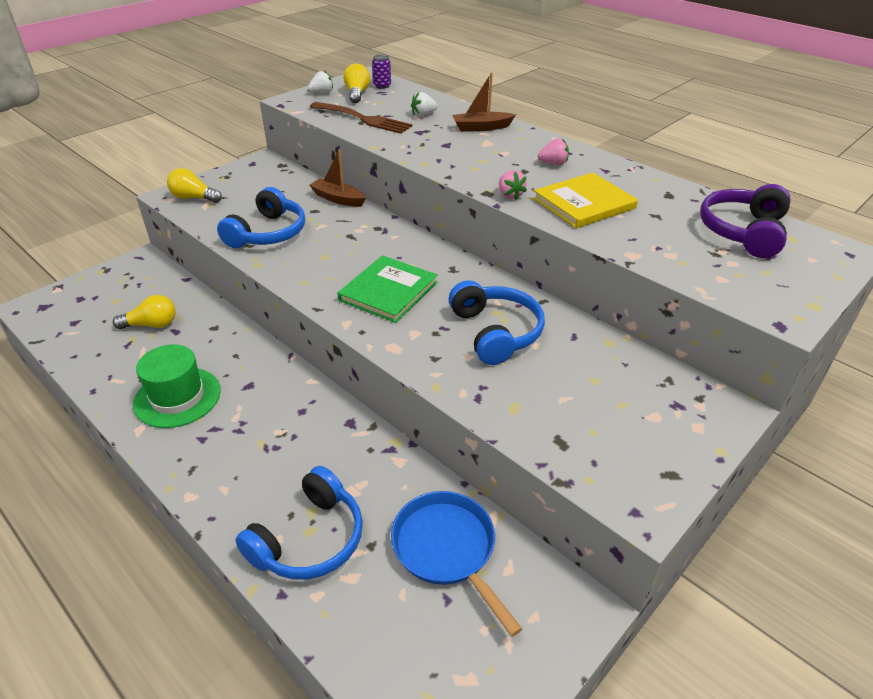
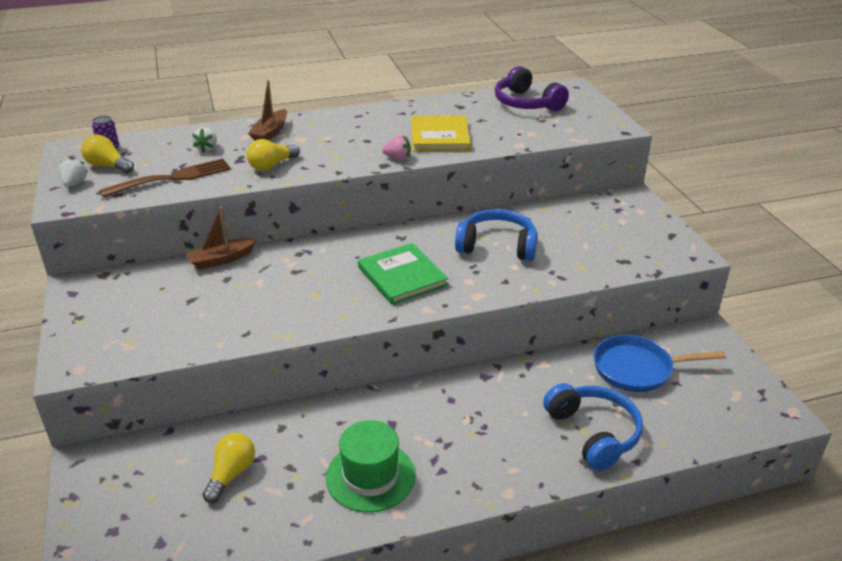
camera: 60 degrees left, 5 degrees down
yellow light bulb [167,168,222,203] -> yellow light bulb moved to [246,139,300,171]
blue headphones [217,187,305,248] -> none
pink strawberry [538,138,569,165] -> none

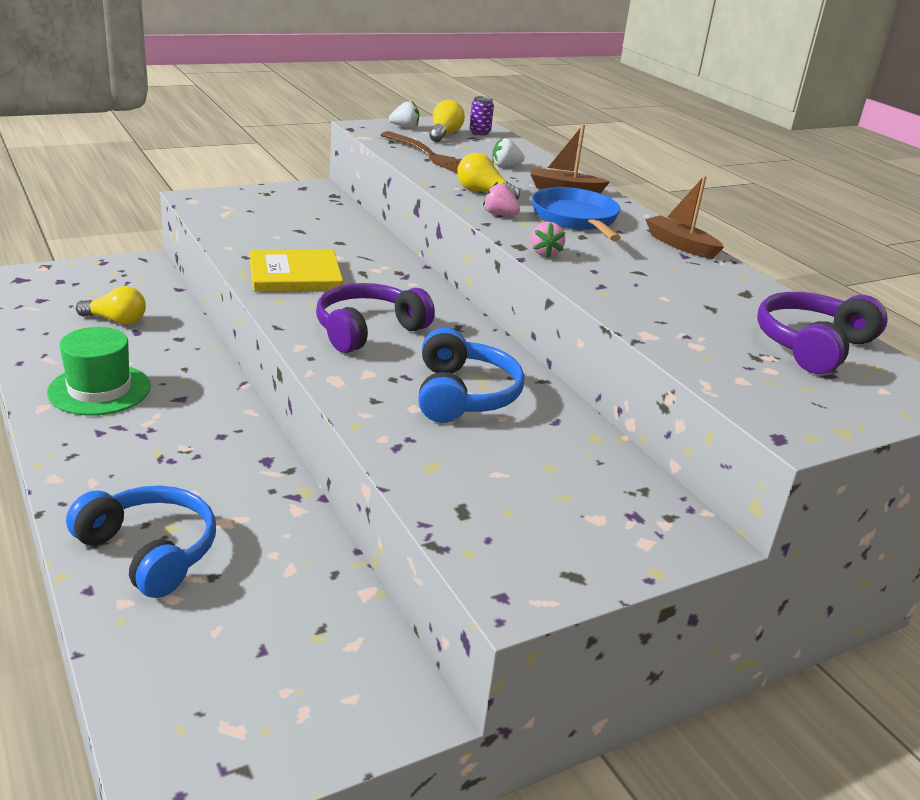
camera: 75 degrees right, 5 degrees down
brown boat [186,207,257,270] -> brown boat moved to [645,176,724,259]
green book [358,243,448,305] -> purple headphones [316,283,435,353]
yellow book [412,115,471,151] -> yellow book moved to [249,250,343,292]
blue headphones [543,383,643,471] -> blue headphones turned 105 degrees counterclockwise [66,486,216,598]
blue pan [593,335,726,392] -> blue pan moved to [532,187,621,241]
none -> pink strawberry [483,182,520,215]

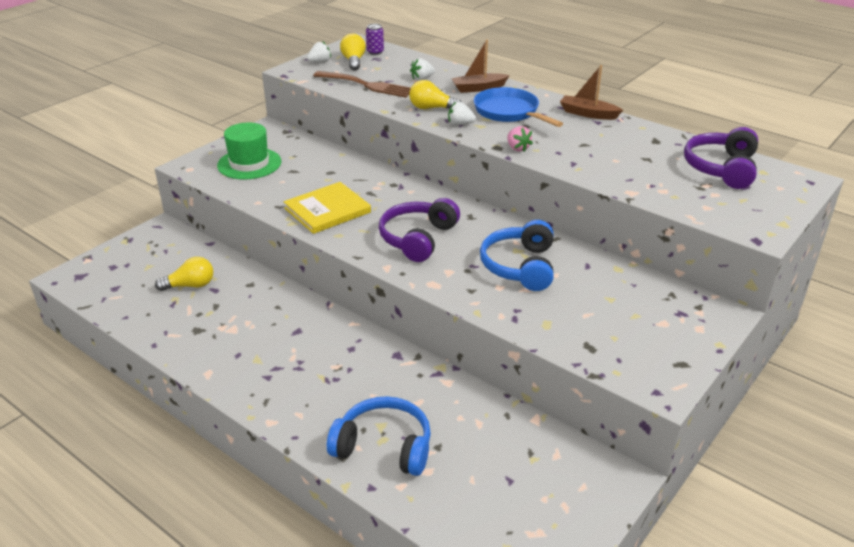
camera: 20 degrees left, 5 degrees up
green hat [47,327,151,416] -> green hat moved to [217,123,281,179]
blue headphones [418,328,524,423] -> blue headphones turned 150 degrees counterclockwise [480,220,553,291]
pink strawberry [483,182,520,215] -> white strawberry [448,102,476,125]

